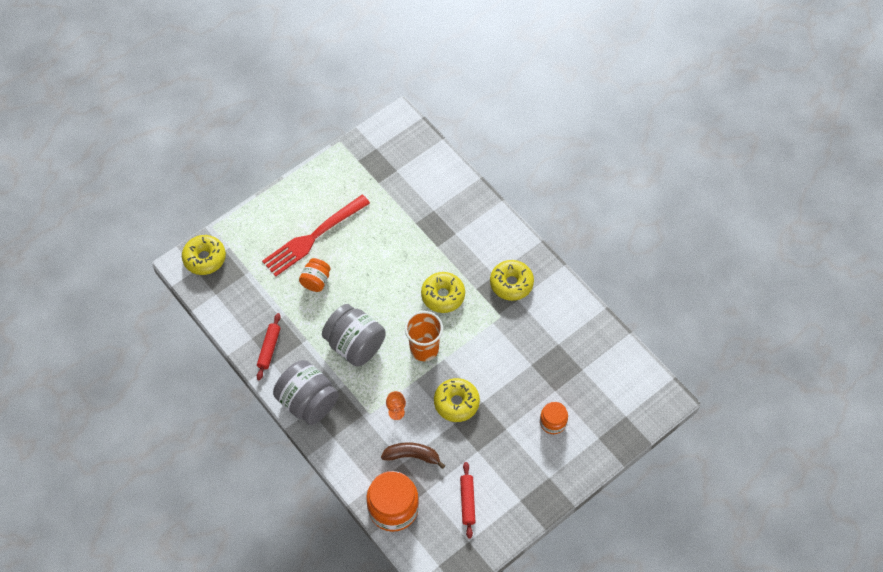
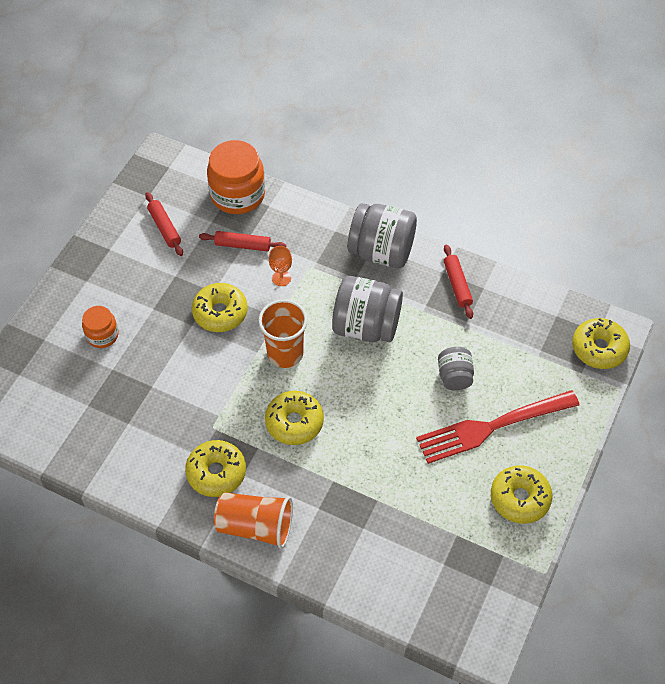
camera: 155 degrees right, 5 degrees down
red fork [262,195,370,277] -> red fork turned 135 degrees counterclockwise [416,390,580,464]
orange jar [299,258,331,292] -> grey jar [438,347,474,391]
brown banana [381,443,445,469] -> red rolling pin [199,231,286,251]
none -> orange cup [214,492,293,549]
none -> yellow donut [491,465,552,524]

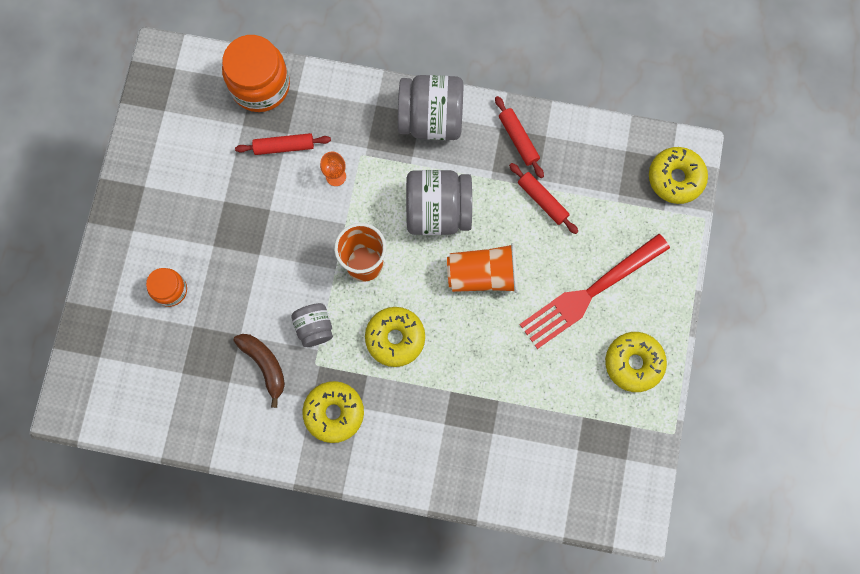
camera: 15 degrees left, 20 degrees up
red rolling pin [145,192,183,256] -> red rolling pin moved to [509,163,578,234]
yellow donut [192,283,247,332] -> none
orange cup [214,492,293,549] -> orange cup moved to [447,243,518,293]
grey jar [438,347,474,391] -> grey jar moved to [291,303,333,347]
none -> brown banana [234,334,285,408]

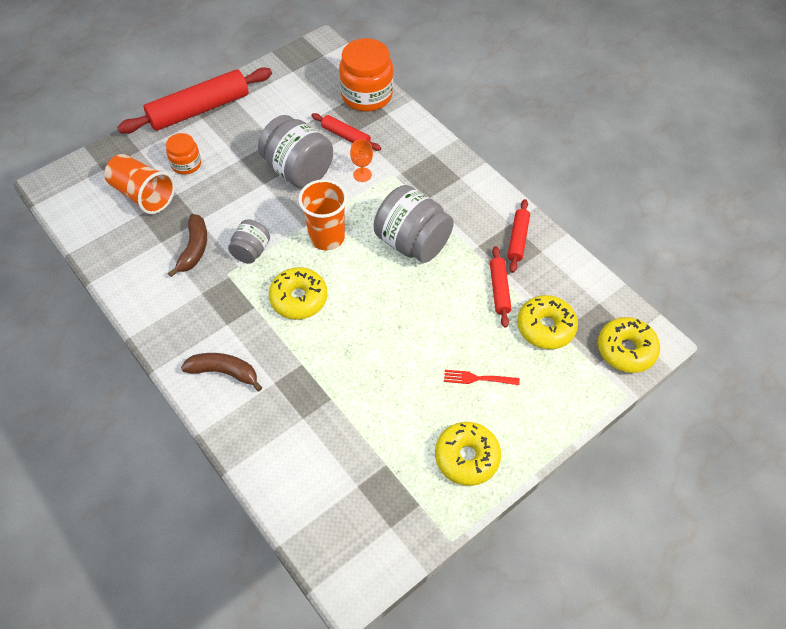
camera: 40 degrees right, 20 degrees down
yellow donut [302,381,364,443] -> yellow donut moved to [517,295,578,349]
grey jar [398,75,463,140] -> grey jar moved to [258,115,333,188]
orange cup [447,243,518,293] -> orange cup moved to [104,154,175,214]
red fork [519,234,670,349] -> red fork [444,370,520,385], size x0.42
none -> red rolling pin [117,67,272,134]
none -> brown banana [181,353,262,392]

